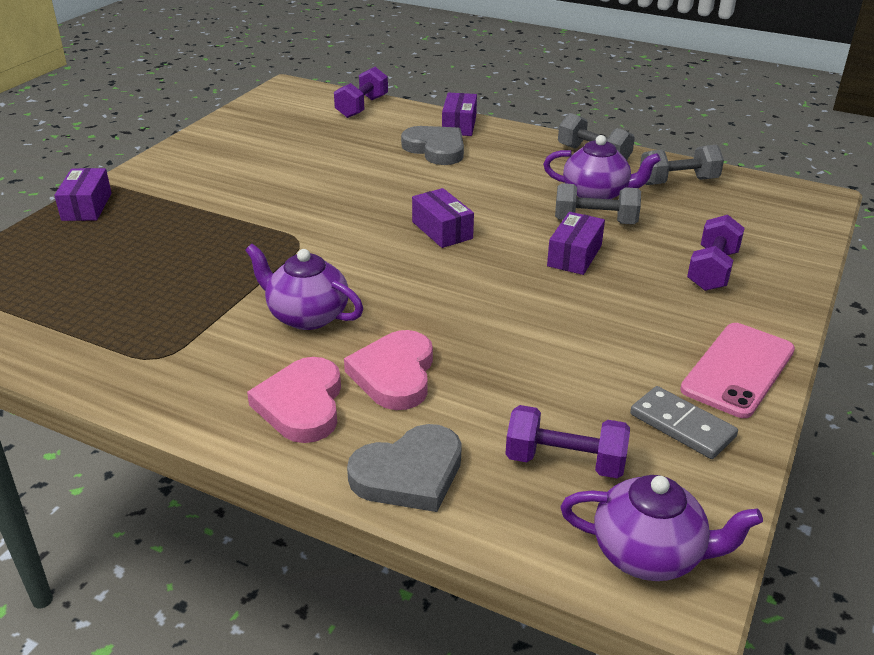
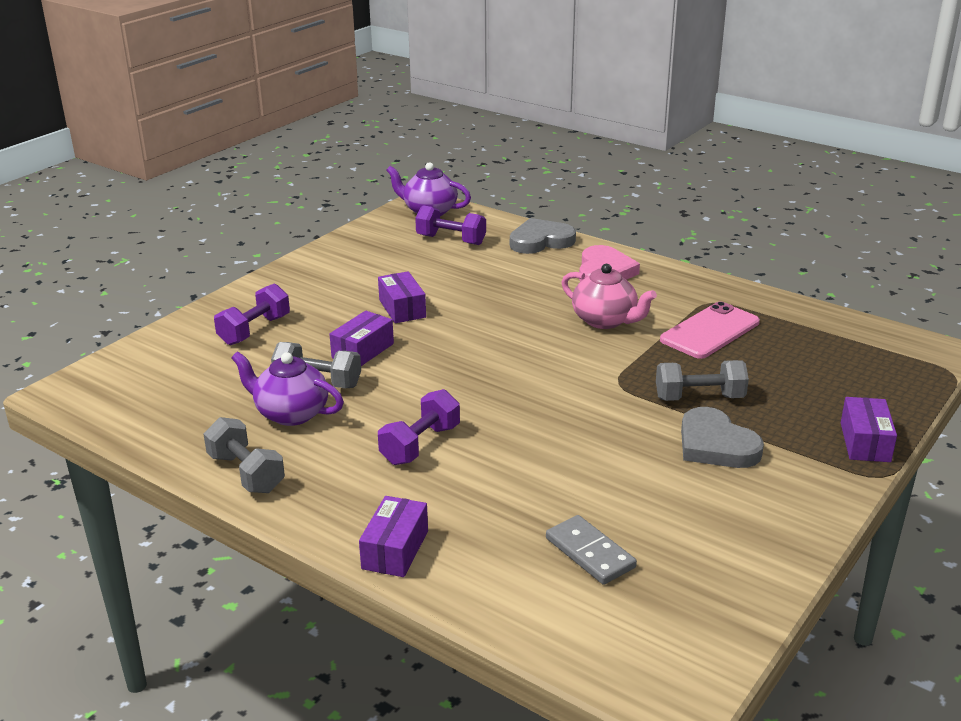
camera: 170 degrees left, 5 degrees down
purple teapot [245,244,363,330] -> pink teapot [562,264,657,329]
purple dumbbell [334,67,388,118] -> purple dumbbell moved to [378,389,460,465]
pink heart [344,330,433,410] -> none
grey heart [401,126,464,165] -> grey heart moved to [681,407,764,468]
purple box [412,188,474,248] -> purple box moved to [378,271,426,323]
grey domino [630,386,738,459] -> grey domino moved to [546,515,637,585]
grey dumbbell [640,145,724,185] -> grey dumbbell moved to [656,360,749,401]
pink phone [680,323,795,418] -> pink phone moved to [660,302,760,359]

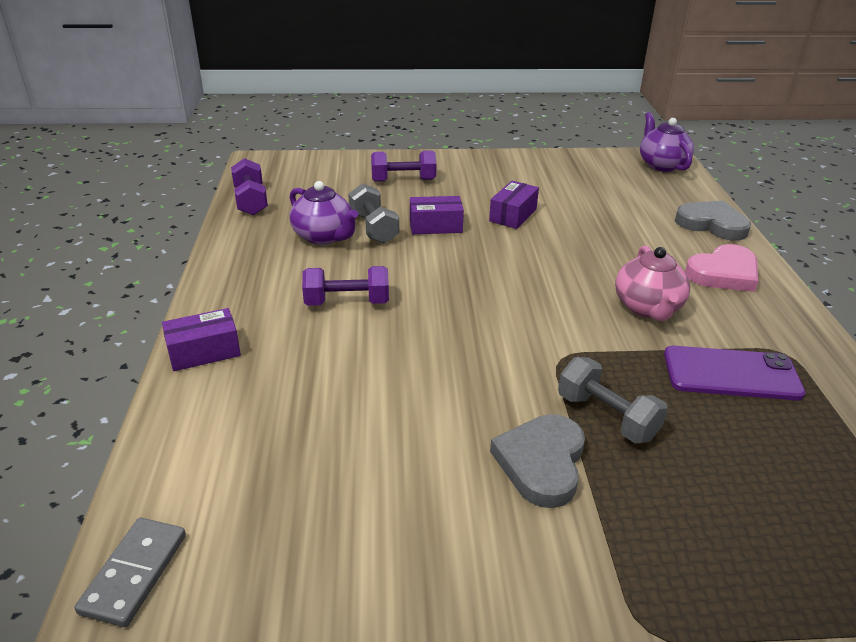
camera: 50 degrees right, 5 degrees up
grey dumbbell [204,417,285,493] -> none
purple teapot [231,352,344,426] -> purple teapot turned 150 degrees clockwise [290,181,358,245]
purple dumbbell [415,205,486,245] -> purple dumbbell moved to [231,158,268,215]
grey domino [546,515,637,585] -> grey domino moved to [75,518,186,627]
pink phone [660,302,760,359] -> purple phone [664,346,806,400]
purple box [841,397,897,462] -> none

